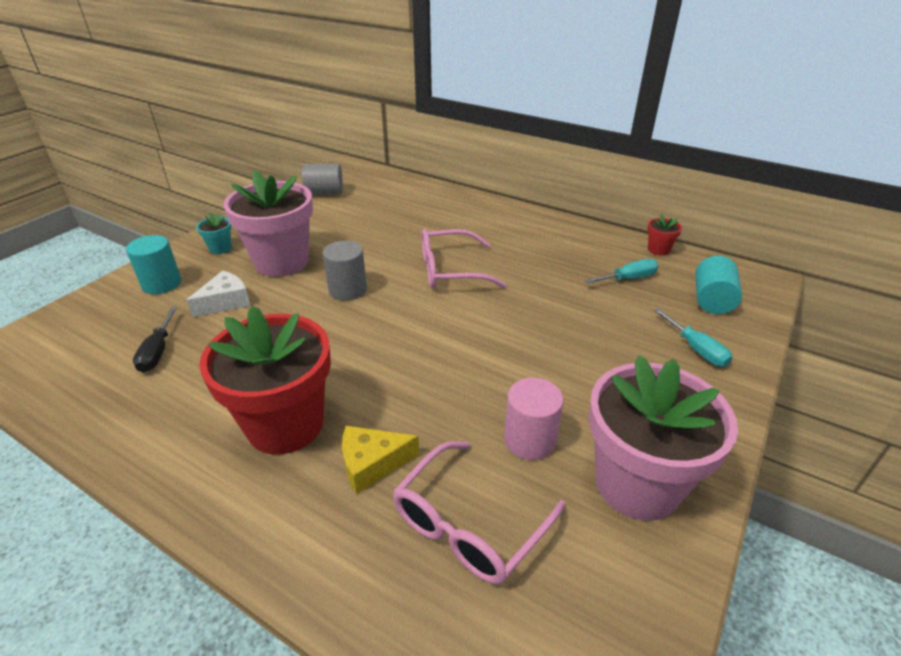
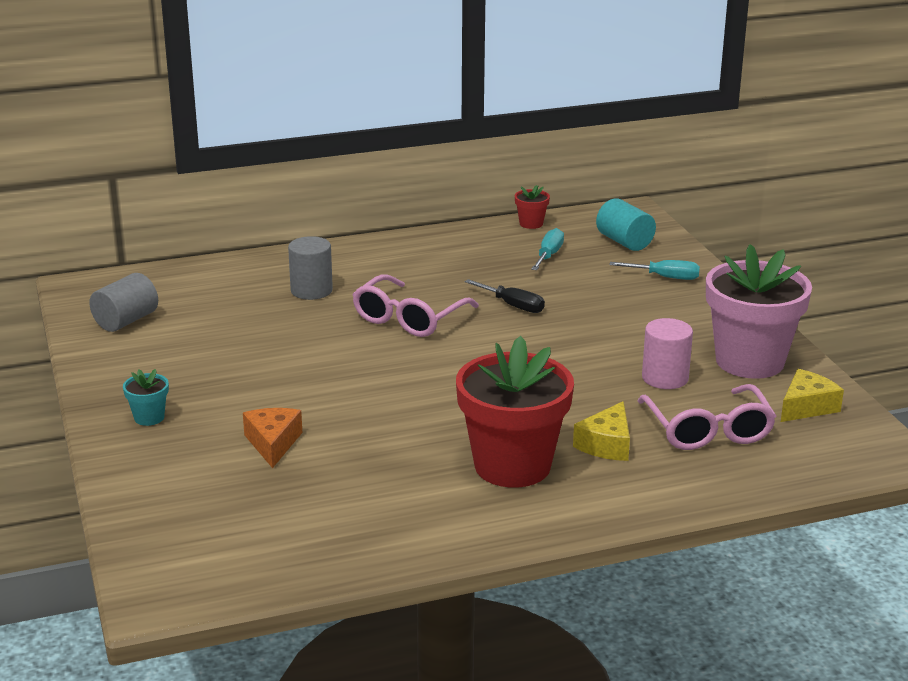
camera: 50 degrees left, 10 degrees down
turquoise cylinder [126,235,181,294] -> none
black screwdriver [133,307,177,372] -> black screwdriver moved to [465,279,545,313]
white cheese [187,270,250,317] -> orange cheese [243,408,302,468]
pink flower pot [223,171,313,277] -> none
grey cylinder [323,241,367,301] -> grey cylinder moved to [288,236,333,300]
none -> yellow cheese [781,369,844,422]

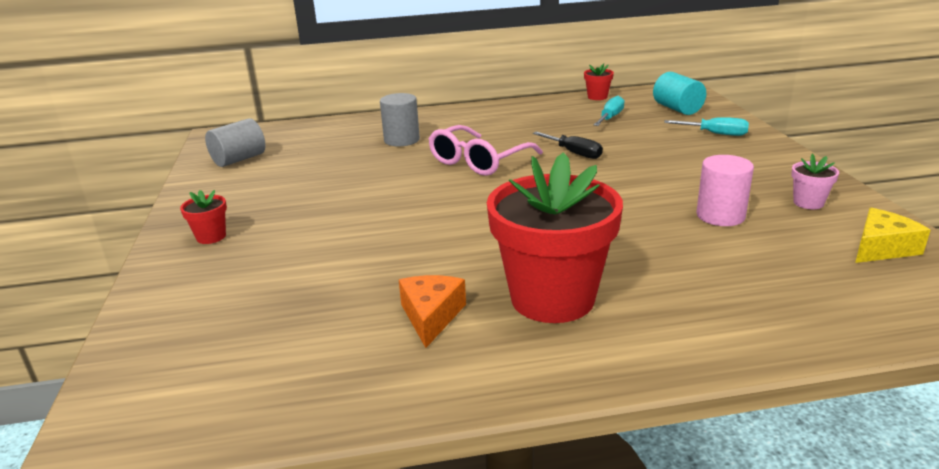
camera: 10 degrees right, 0 degrees up
turquoise flower pot [123,369,169,426] -> red flower pot [180,190,227,244]
orange cheese [243,408,302,468] -> orange cheese moved to [399,275,466,348]
yellow cheese [573,401,630,461] -> none
pink glasses [638,384,776,450] -> none
pink flower pot [706,244,812,379] -> pink flower pot [791,154,839,209], size x0.41

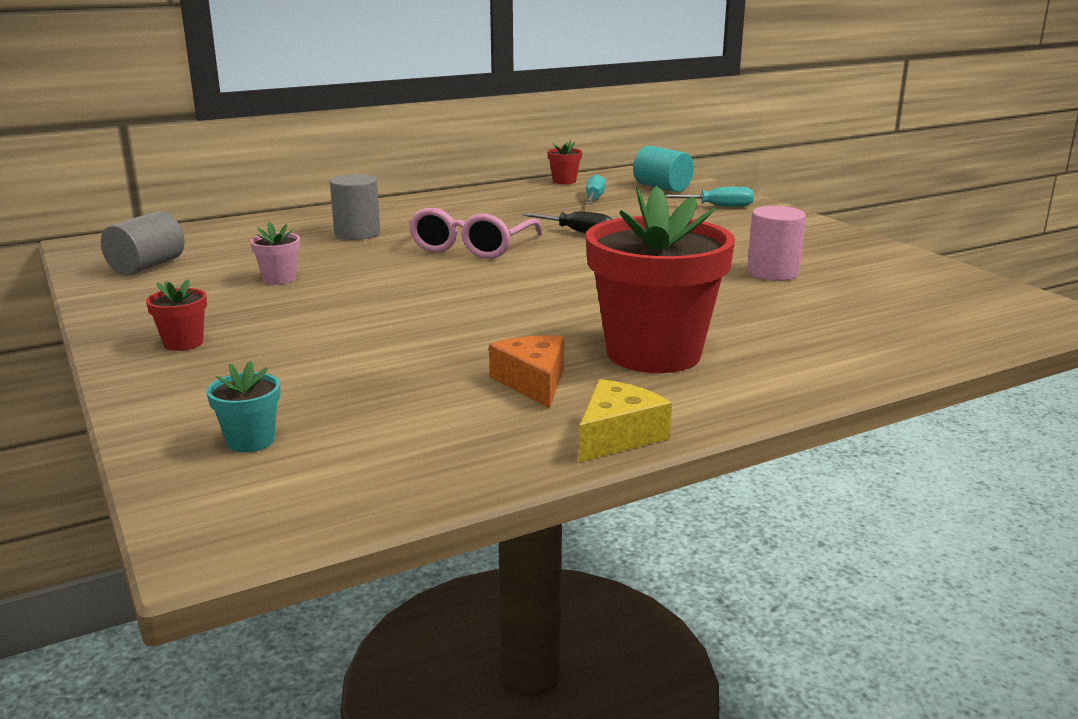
camera: 20 degrees left, 5 degrees down
pink flower pot [791,154,839,209] -> pink flower pot moved to [250,222,300,285]
yellow cheese [855,208,931,263] -> yellow cheese moved to [579,379,672,462]
none -> turquoise flower pot [206,361,280,453]

